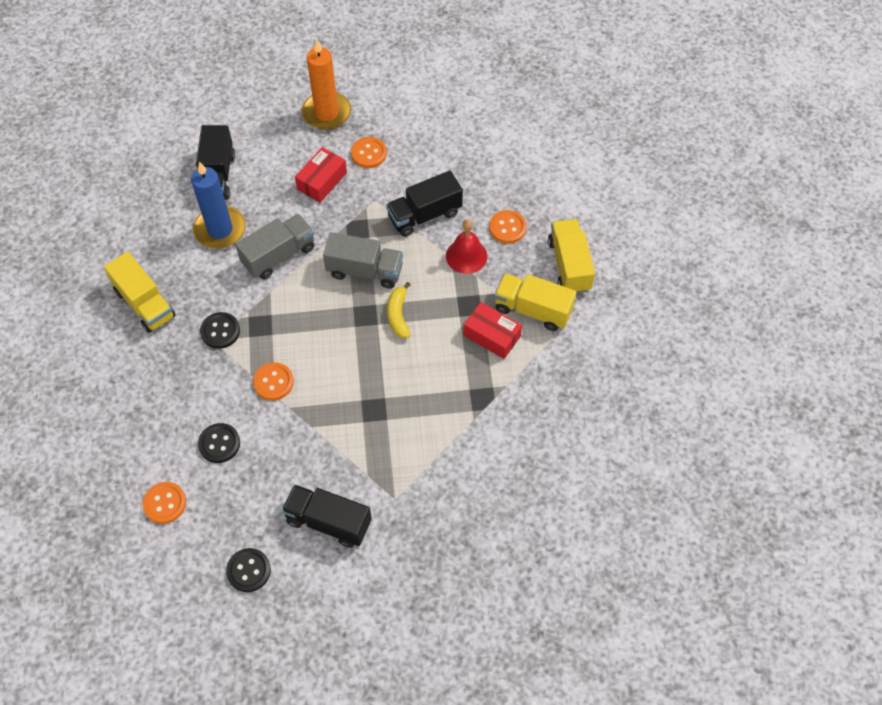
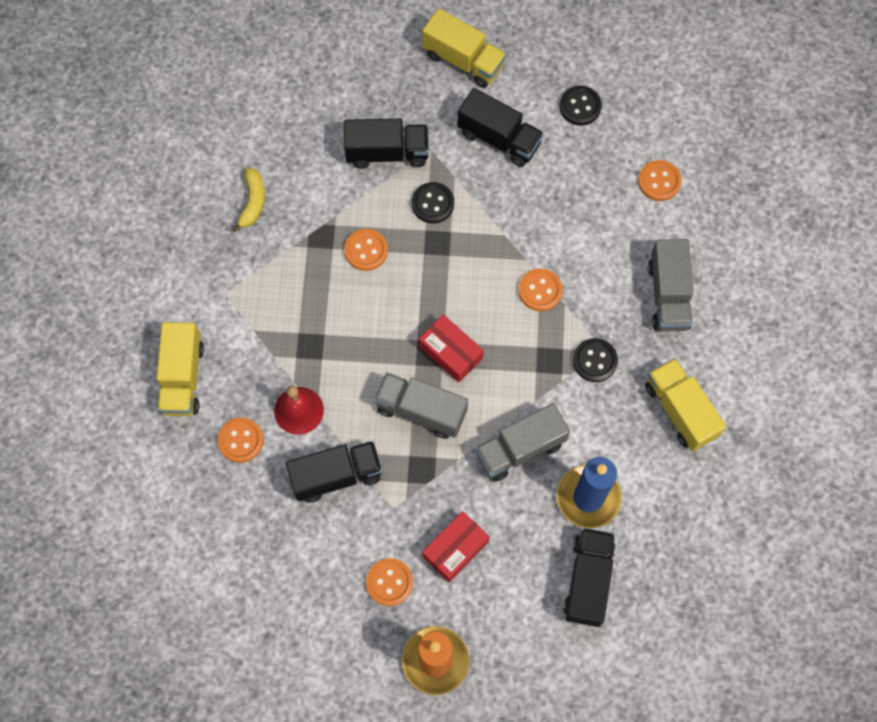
camera: 170 degrees left, 10 degrees up
black button [198,423,240,463] -> black button moved to [412,182,454,223]
yellow banana [387,282,411,338] -> yellow banana moved to [231,168,265,232]
red box [463,302,522,359] -> red box moved to [419,314,484,383]
yellow truck [494,273,577,331] -> yellow truck moved to [422,8,507,88]
none -> black truck [344,118,429,169]
none -> orange button [344,229,388,271]
none -> grey truck [648,239,693,331]

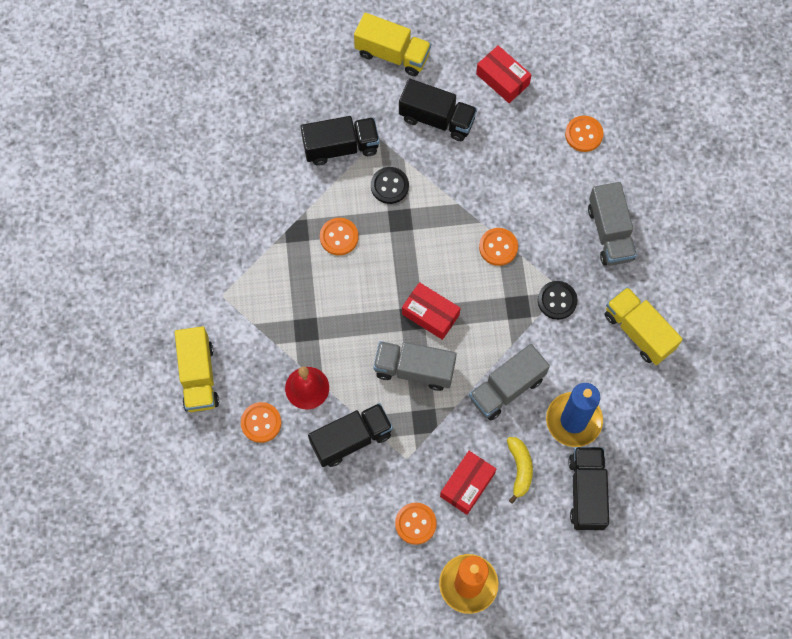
camera: 10 degrees left, 0 degrees up
yellow banana [231,168,265,232] -> yellow banana moved to [507,437,533,504]
black button [560,86,602,126] -> red box [476,45,532,103]

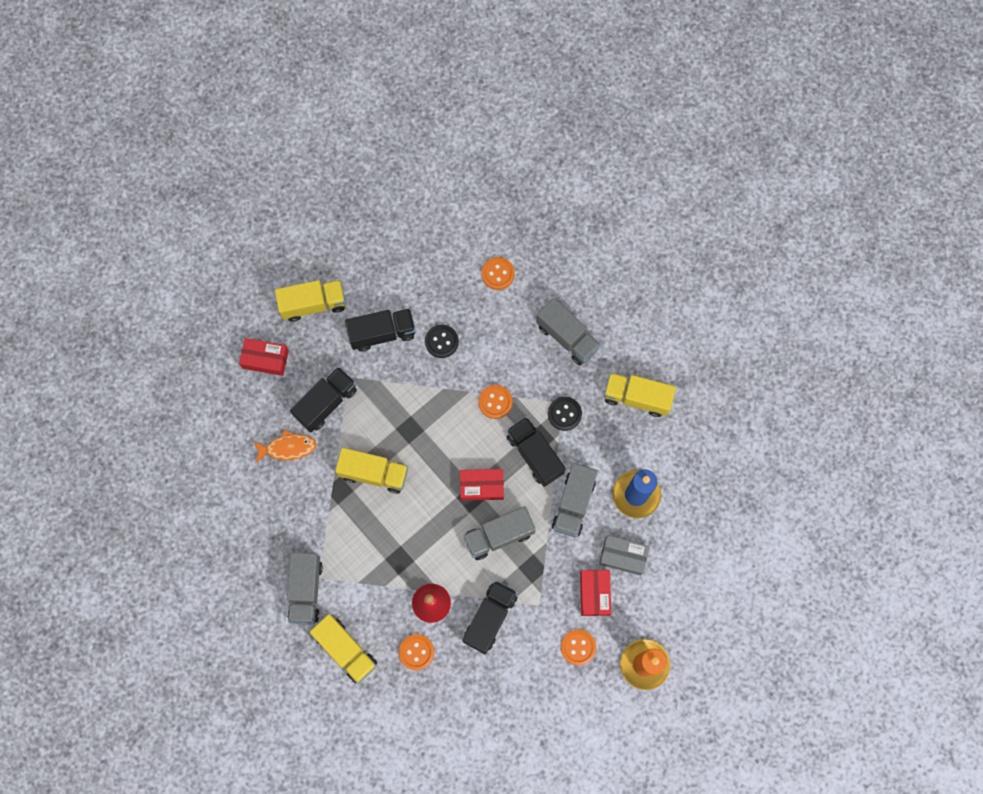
camera: 35 degrees left, 5 degrees up
orange button [320,218,359,255] -> yellow truck [335,448,408,494]
black button [371,167,409,204] -> black button moved to [425,324,459,358]
red box [476,45,532,103] -> red box moved to [239,338,289,376]
yellow banana [507,437,533,504] -> grey box [599,535,650,575]
black truck [569,447,609,530] -> black truck moved to [507,417,566,487]
none -> orange fish [254,430,316,463]
none -> grey truck [287,552,323,624]

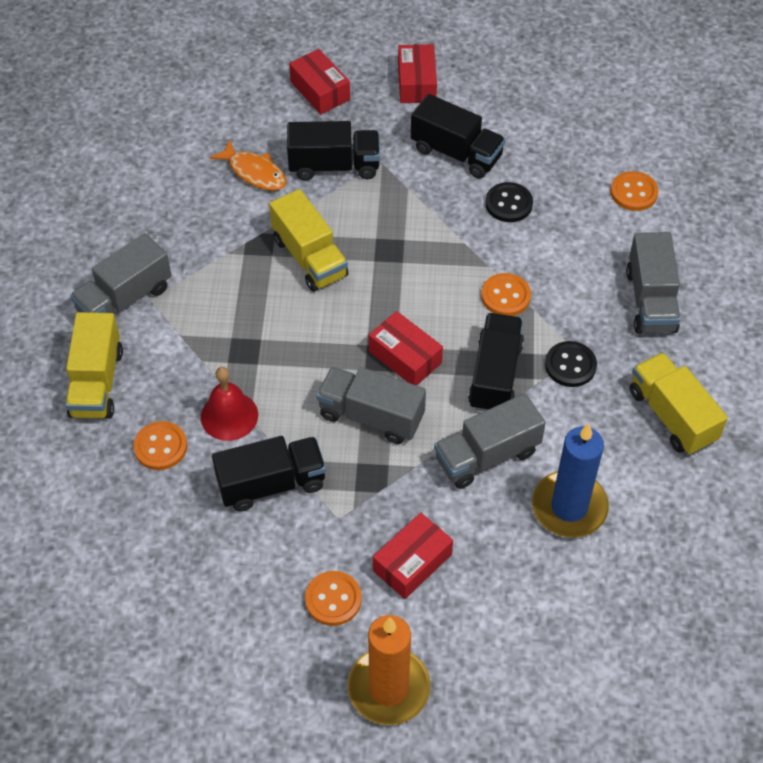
camera: 45 degrees right, 20 degrees down
yellow truck [275,280,346,322] -> red box [398,44,437,103]
grey box [599,535,650,575] -> none

